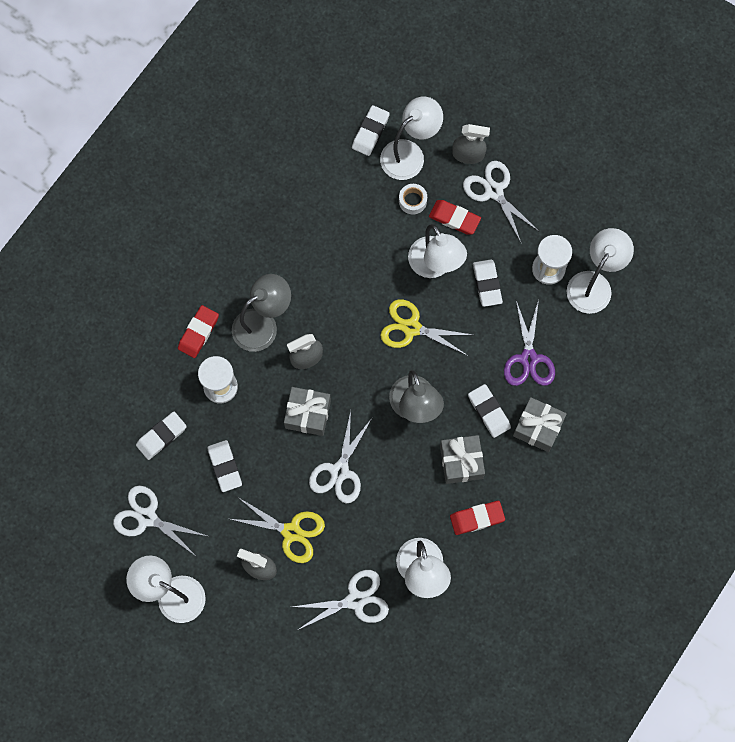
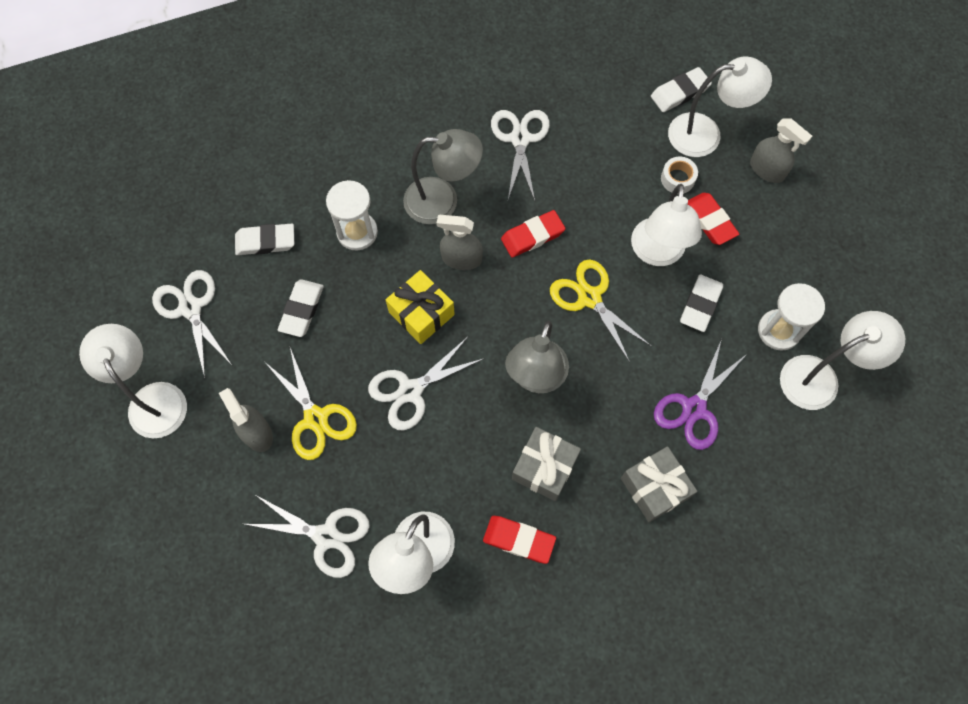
camera: 35 degrees right, 5 degrees down
red eraser [178,305,219,358] -> red eraser moved to [501,210,566,258]
grey gift [284,387,331,436] -> yellow gift [386,270,455,344]
white scissors [463,161,538,242] -> white scissors moved to [491,110,550,201]
white eraser [468,384,511,438] -> none

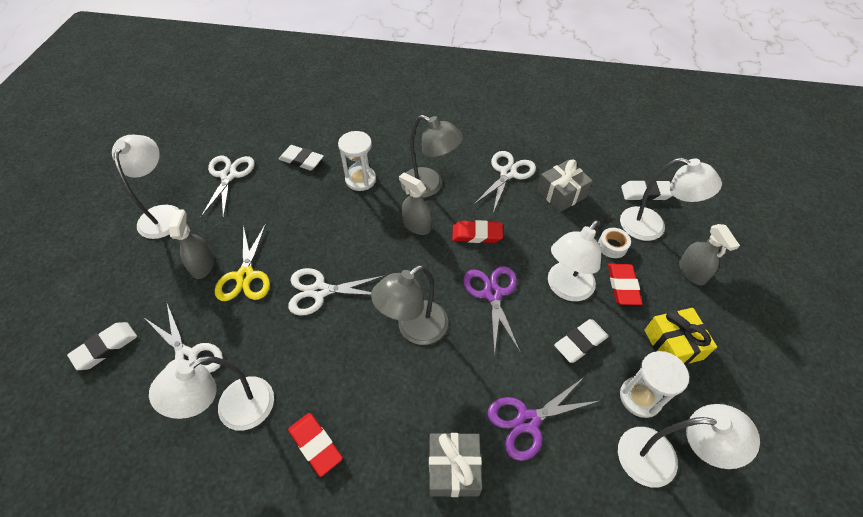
camera: 30 degrees right, 15 degrees down
white eraser [278,279,324,337] -> white eraser moved to [67,322,137,370]
yellow gift [386,270,455,344] -> yellow gift moved to [644,308,717,365]
grey gift [512,427,581,501] -> grey gift moved to [537,160,593,212]
yellow scissors [550,260,652,362] -> purple scissors [463,266,520,356]

